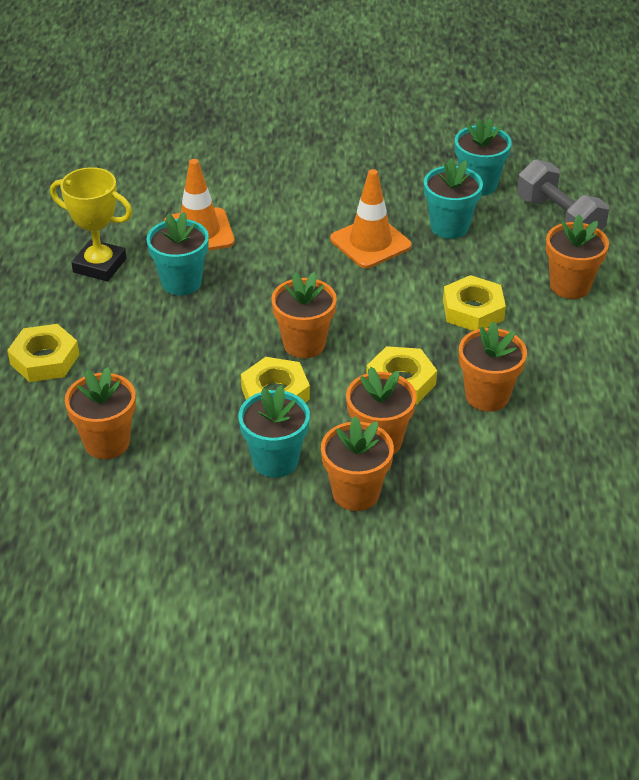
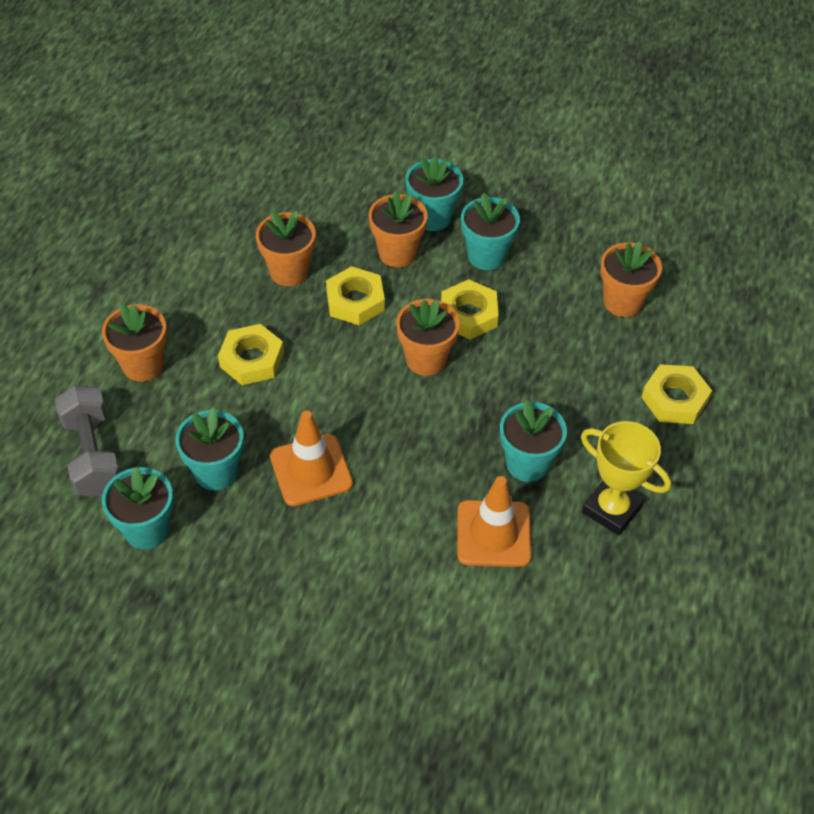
camera: 165 degrees left, 10 degrees up
orange flower pot [321,416,394,511] -> turquoise flower pot [406,156,463,231]

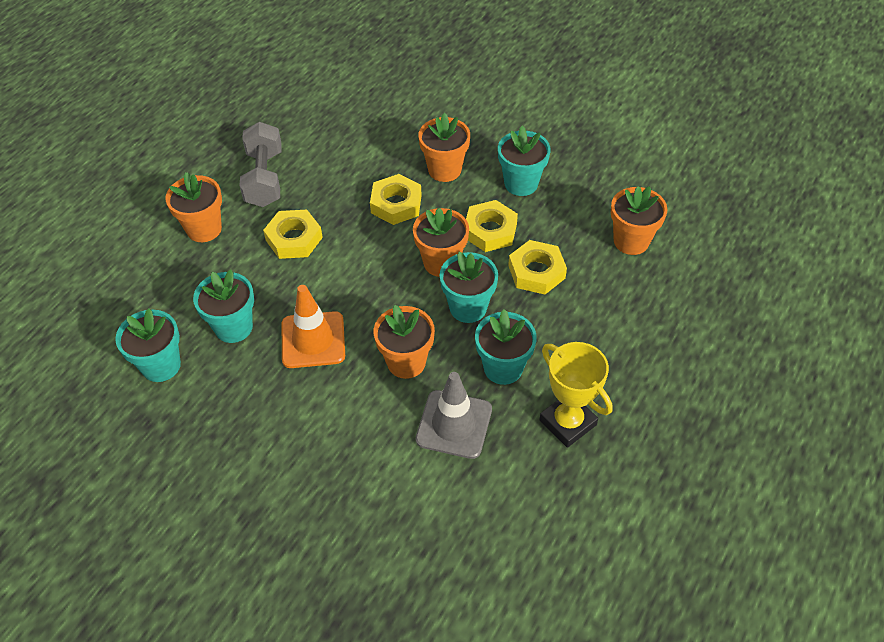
camera: 15 degrees right, 0 degrees up
grey dumbbell [55,385,120,497] -> grey dumbbell moved to [239,122,282,207]
orange flower pot [256,210,316,286] -> orange flower pot moved to [374,305,435,379]
turquoise flower pot [406,156,463,231] -> turquoise flower pot moved to [440,252,498,323]
orange traffic cone [457,476,531,567] -> grey traffic cone [416,372,492,459]
yellow nut [641,364,712,424] -> yellow nut moved to [508,240,567,294]

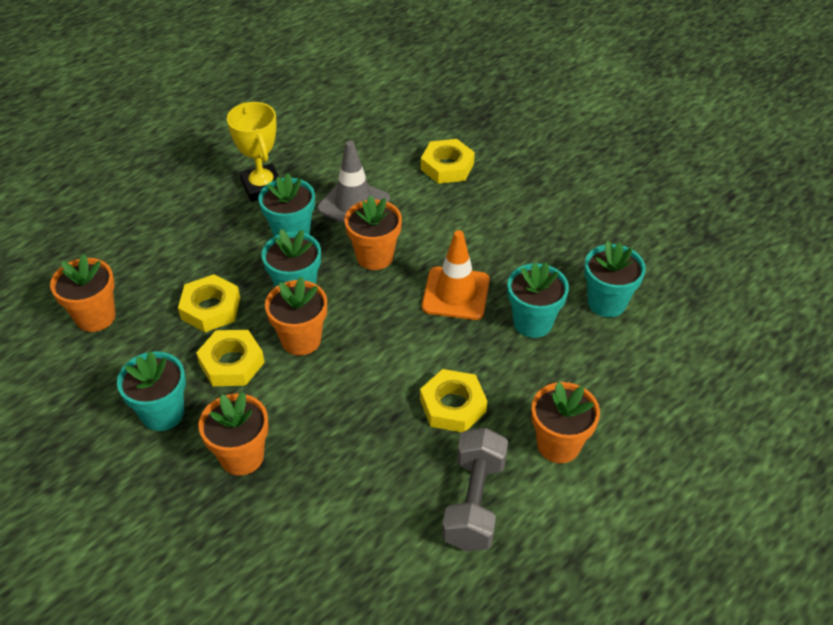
camera: 165 degrees left, 5 degrees down
yellow nut [370,174,422,225] -> yellow nut moved to [421,139,475,184]

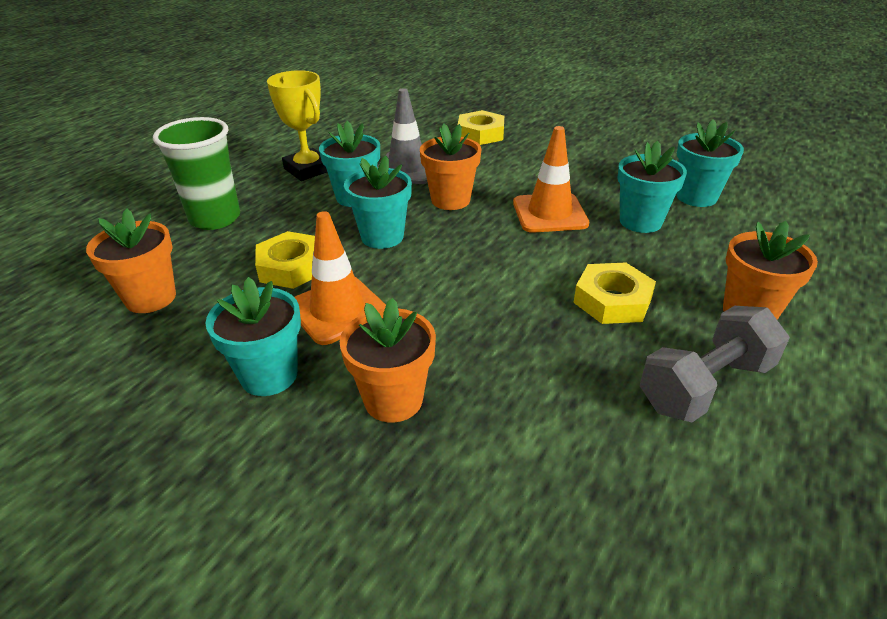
camera: 15 degrees left, 10 degrees down
yellow nut [196,330,265,386] -> orange traffic cone [294,211,386,345]
orange flower pot [265,277,327,355] -> none
grey dumbbell [442,427,508,551] -> grey dumbbell turned 60 degrees clockwise [640,306,790,422]
none -> green cup [153,117,240,230]

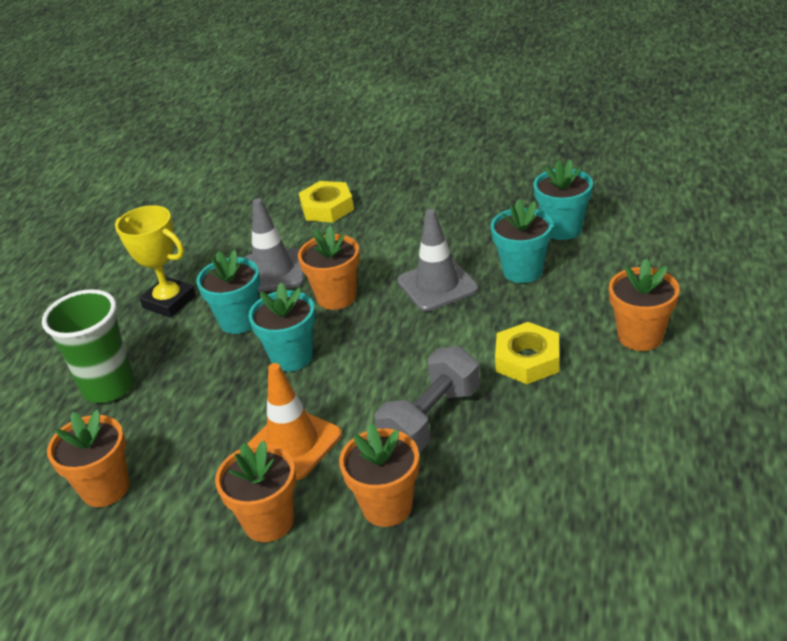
camera: 15 degrees left, 0 degrees up
turquoise flower pot [205,277,301,396] -> orange flower pot [215,441,296,542]
yellow nut [255,231,315,289] -> none
orange traffic cone [513,126,589,233] -> grey traffic cone [397,209,478,311]
grey dumbbell [640,306,790,422] -> grey dumbbell moved to [375,346,480,453]

